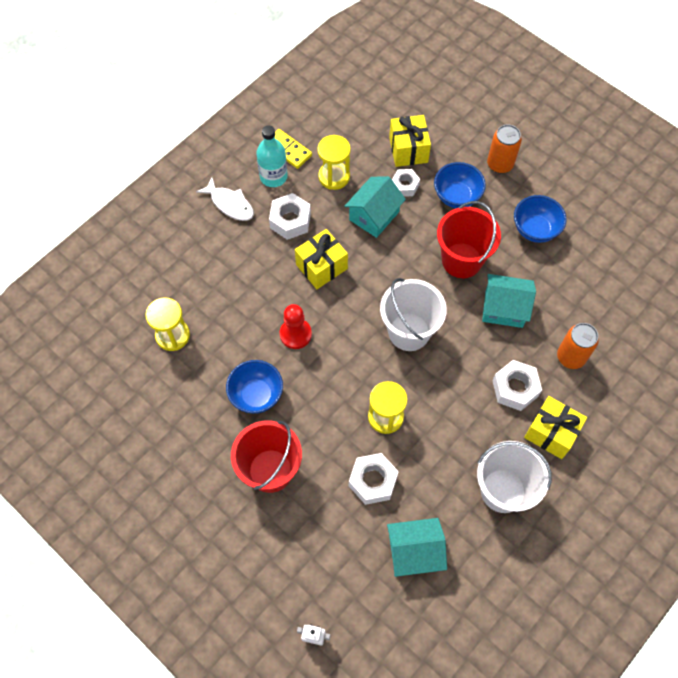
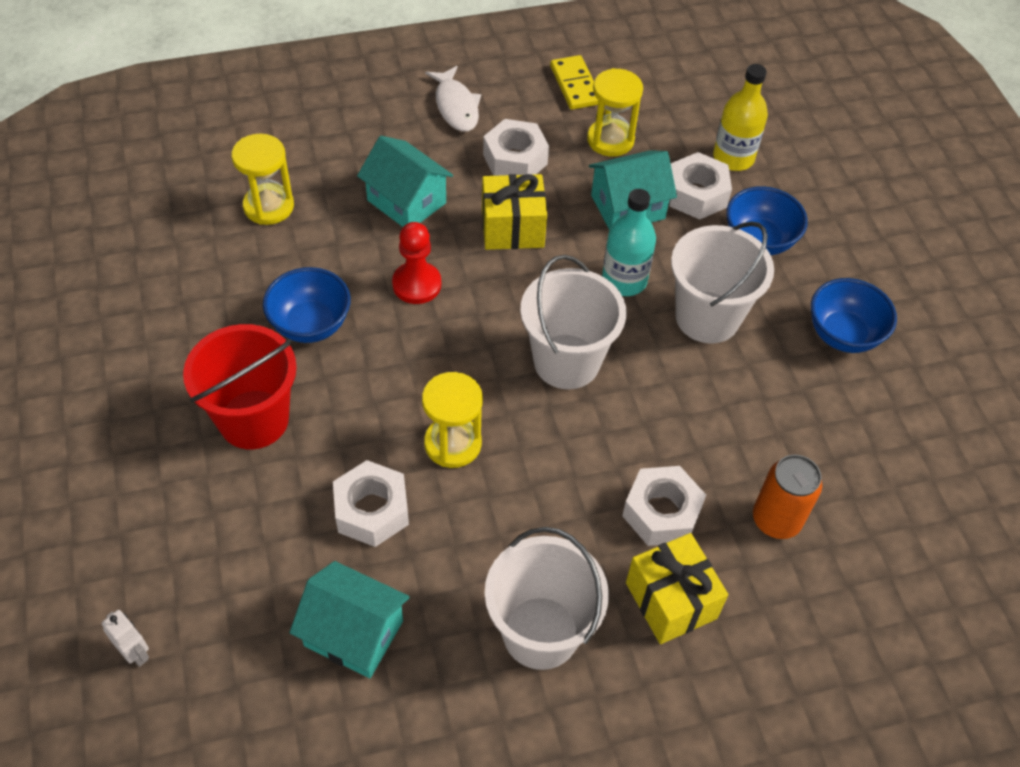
camera: 30 degrees right, 10 degrees down
turquoise bottle [256,126,288,187] -> turquoise bottle moved to [602,189,656,296]
yellow gift [389,115,431,167] -> yellow bottle [713,64,768,171]
white nut [392,169,420,197] -> white nut [669,152,732,220], size x1.50
red bucket [437,201,501,278] -> white bucket [671,221,774,344]
turquoise house [482,274,536,328] -> turquoise house moved to [357,136,453,227]
orange can [487,124,522,173] -> none

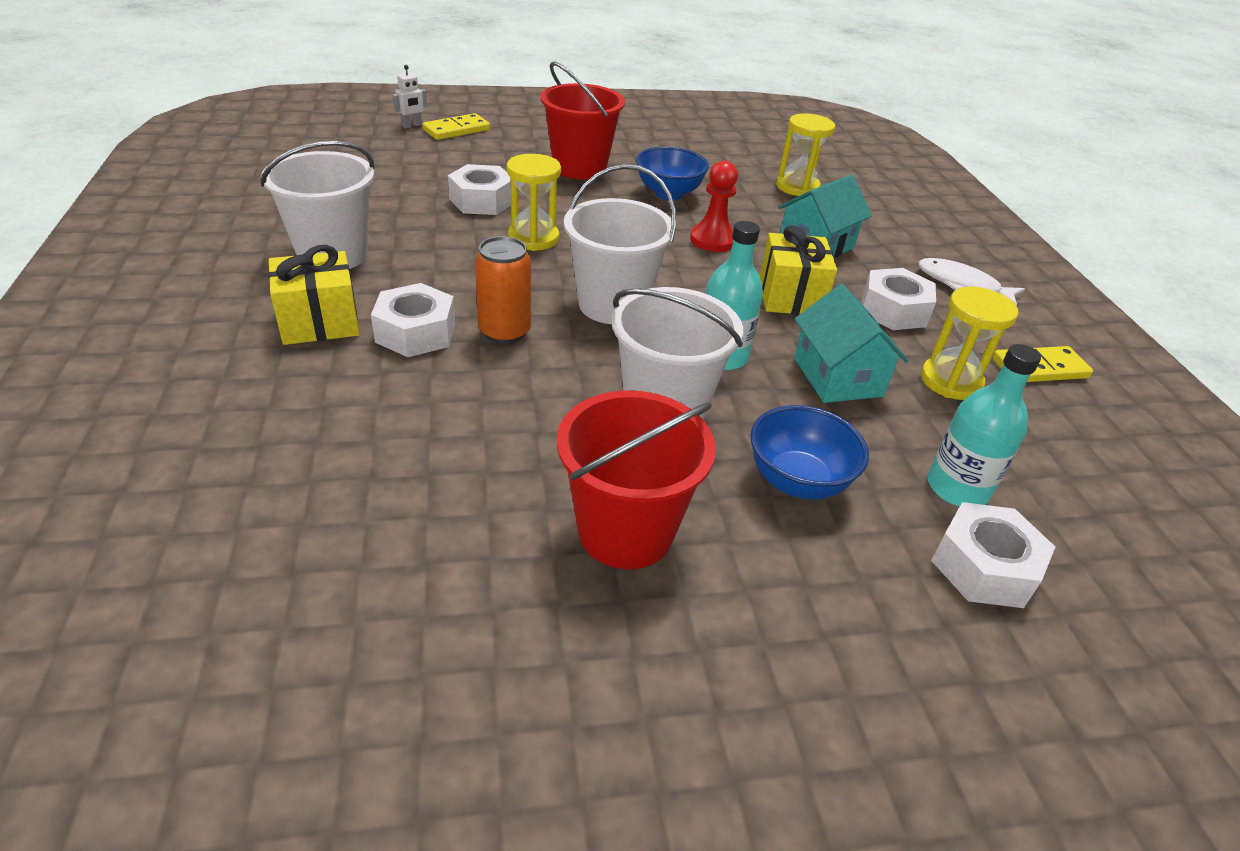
camera: 95 degrees right, 15 degrees down
turquoise house [289,561,410,678] -> none
white fish [425,66,481,132] -> white fish turned 45 degrees clockwise [918,258,1025,306]
white nut [669,152,732,220] -> white nut moved to [931,502,1055,608]
yellow bottle [713,64,768,171] -> turquoise bottle [928,344,1041,507]
orange can [753,455,822,539] -> orange can moved to [475,236,531,344]
blue bowl [811,278,897,353] -> red bucket [557,390,716,569]
none -> yellow domino [423,113,490,140]

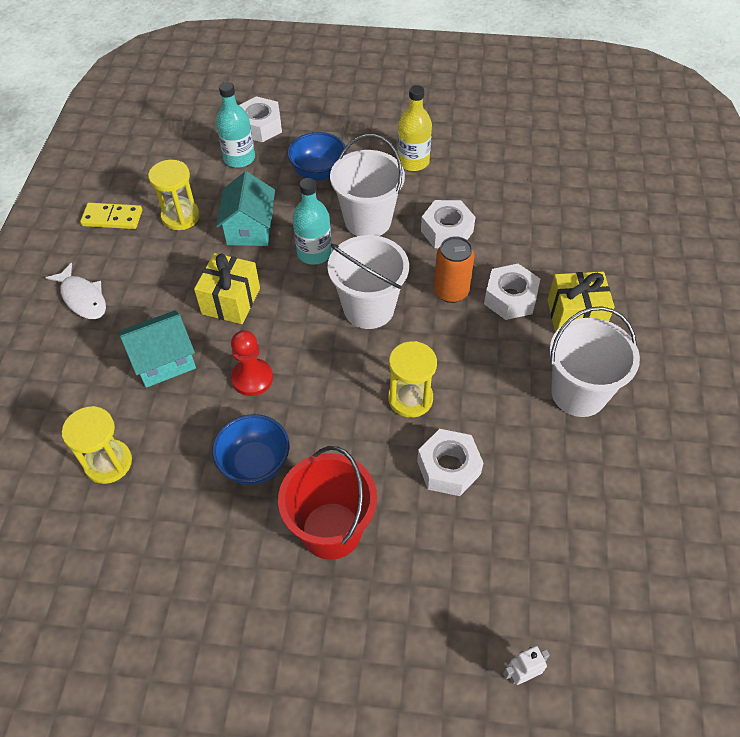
camera: 160 degrees left, 15 degrees up
yellow domino [423,113,490,140] -> none
red bucket [557,390,716,569] -> yellow bottle [398,85,432,171]
white nut [862,268,936,330] -> white nut moved to [421,200,475,248]

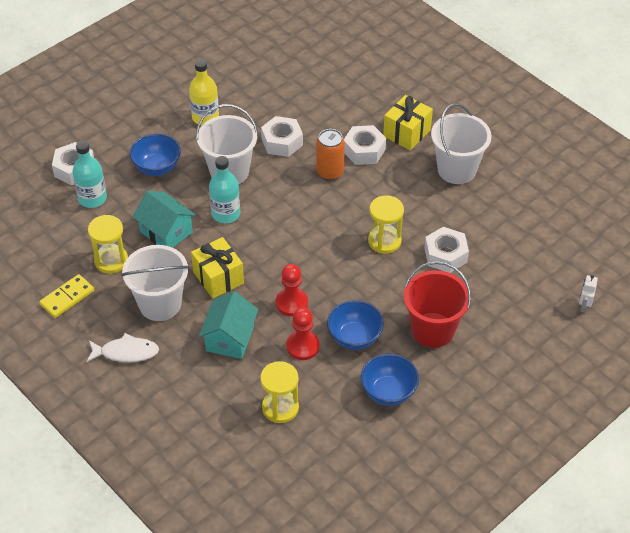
camera: 50 degrees left, 5 degrees down
white bucket [328,235,409,329] -> white bucket moved to [121,245,189,321]
none -> red pawn [286,307,320,360]
none -> blue bowl [360,354,419,406]

